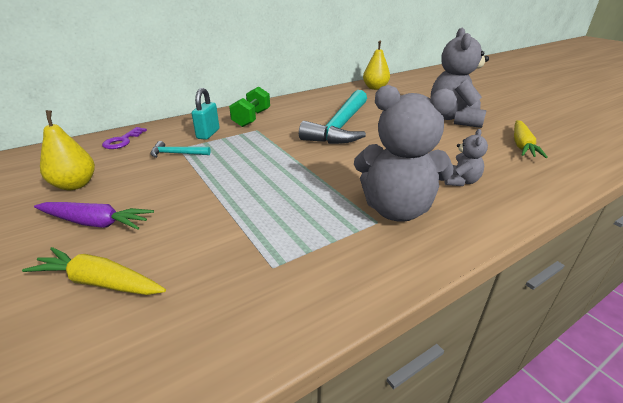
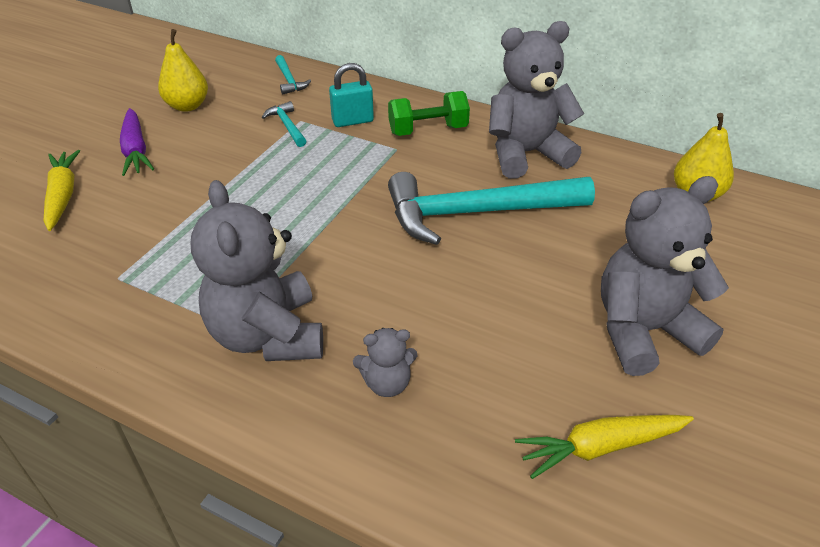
camera: 60 degrees right, 10 degrees up
purple key [102,127,147,149] -> turquoise hammer [275,55,311,94]
none -> grey teddy bear [489,21,584,179]

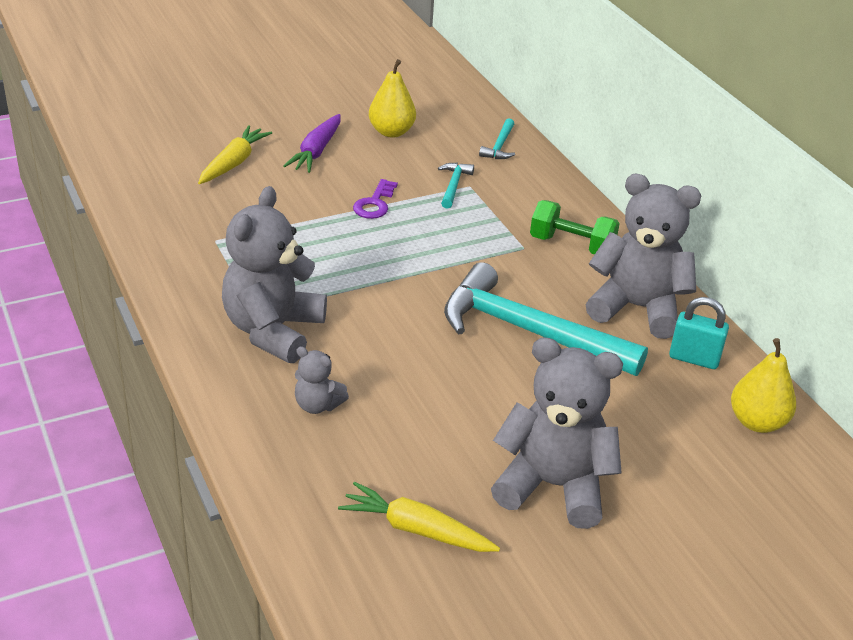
camera: 35 degrees right, 5 degrees down
turquoise padlock [329,63,374,127] -> turquoise padlock moved to [669,297,729,369]
none -> purple key [353,179,398,219]

